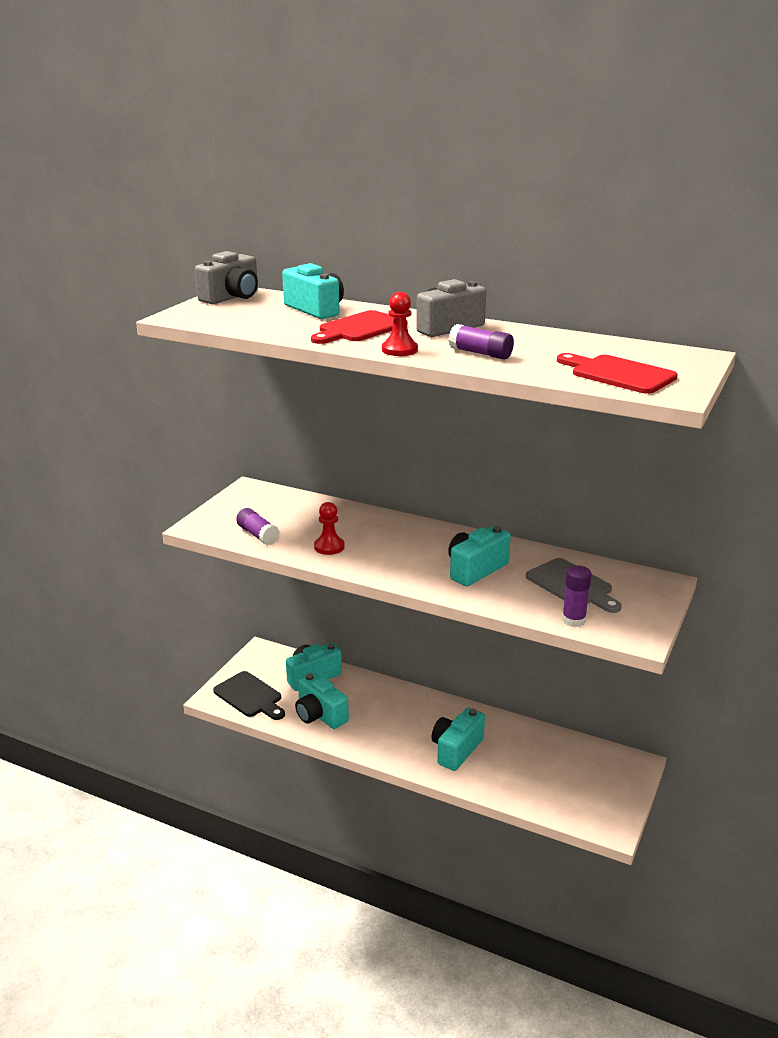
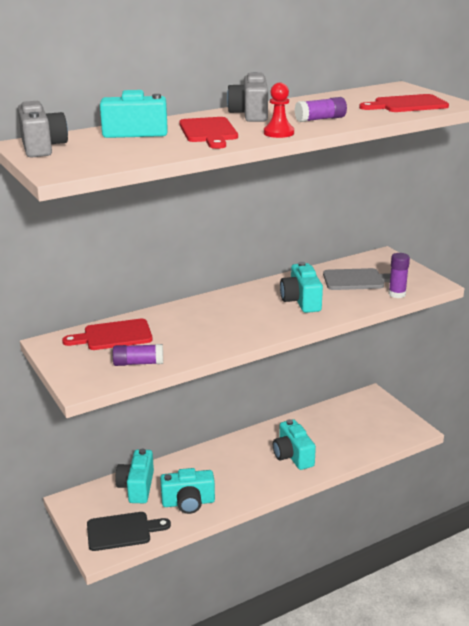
camera: 55 degrees left, 0 degrees up
red pawn [314,502,345,555] -> none
none -> red cutting board [62,319,153,350]

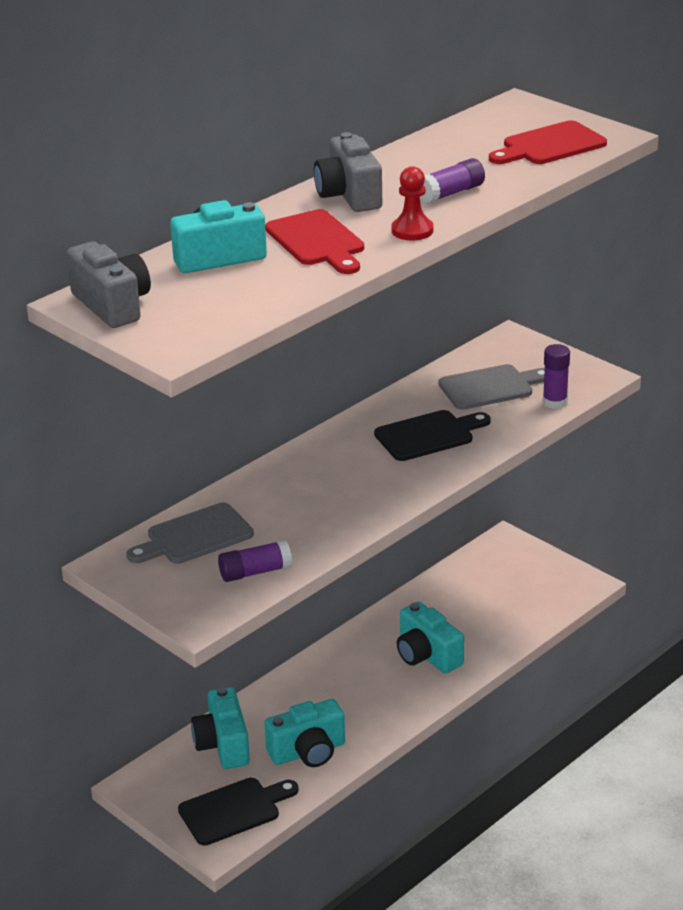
camera: 15 degrees left, 5 degrees up
red cutting board [62,319,153,350] -> grey cutting board [126,503,254,564]
turquoise camera [280,262,323,313] -> black cutting board [374,410,491,461]

